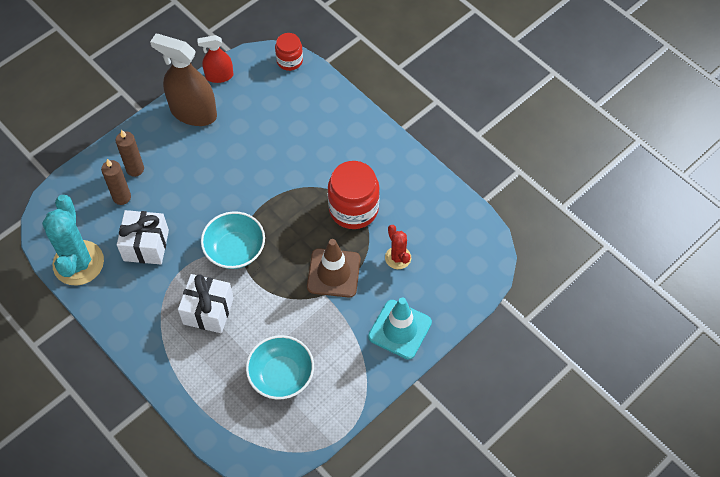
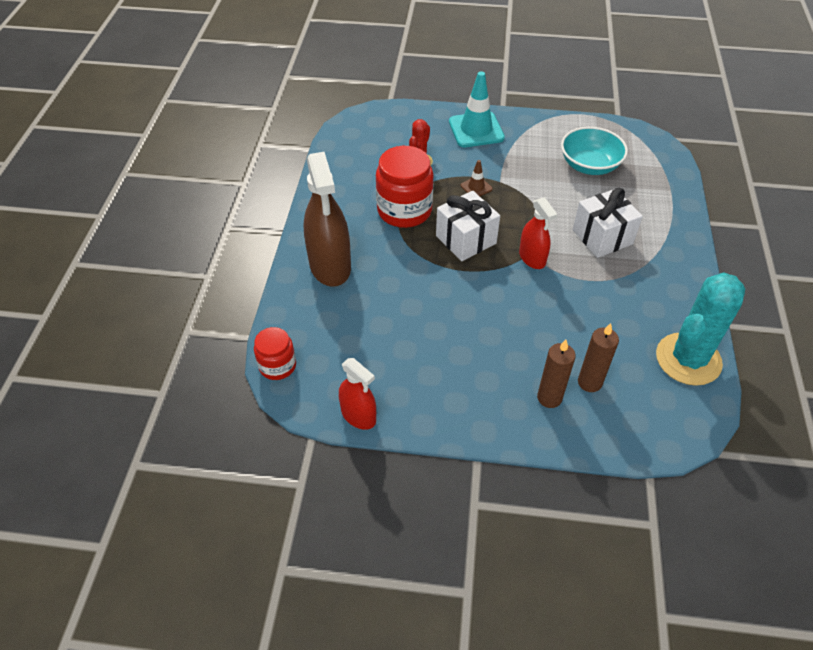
camera: 130 degrees left, 10 degrees down
white gift [117,210,169,264] -> white gift moved to [436,191,500,261]
brown spray bottle [150,34,217,126] -> brown spray bottle moved to [304,152,351,287]
turquoise bowl [201,211,265,269] -> red spray bottle [519,197,557,269]
brown traffic cone [307,239,361,298] -> brown traffic cone [460,160,493,196], size x0.49

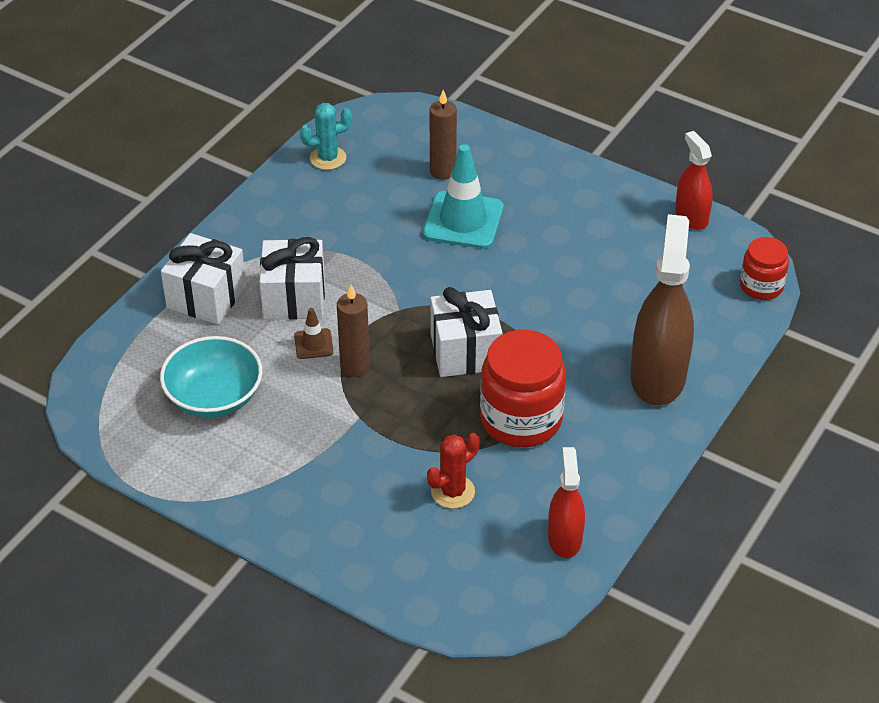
camera: 155 degrees left, 5 degrees down
turquoise traffic cone [449,72,505,147] -> turquoise traffic cone moved to [423,144,503,249]
brown traffic cone [460,160,493,196] -> brown traffic cone moved to [294,308,334,359]
red spray bottle [519,197,557,269] -> red spray bottle moved to [548,447,585,558]
brown candle [537,340,576,408] -> brown candle moved to [337,285,370,377]
turquoise cactus [656,272,745,386] -> turquoise cactus [300,103,352,170], size x0.52
none -> white gift [161,233,246,325]

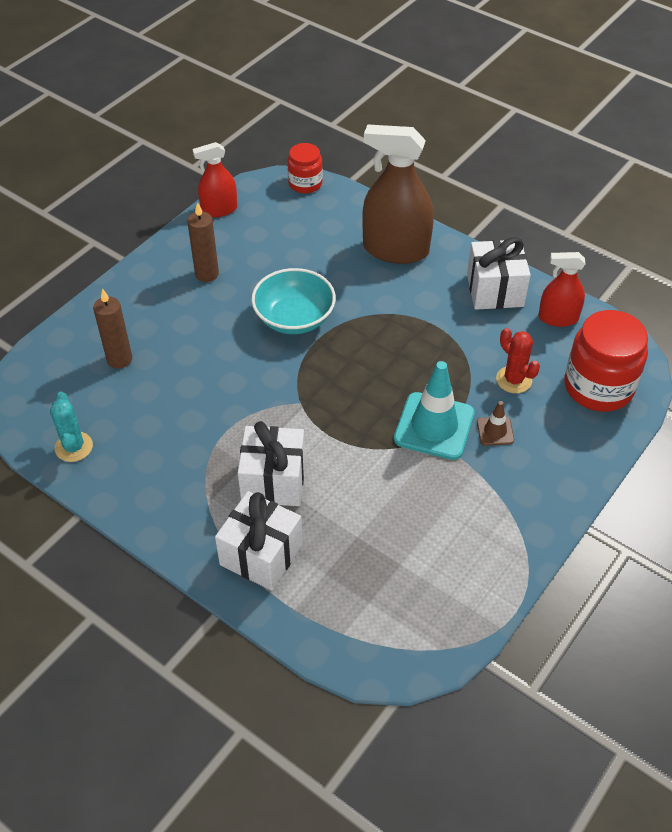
camera: 85 degrees left, 5 degrees up
turquoise bowl [160,336,262,418] -> turquoise bowl moved to [251,268,336,334]
brown traffic cone [294,308,334,359] -> brown traffic cone moved to [477,401,514,446]
brown candle [337,285,370,377] -> brown candle moved to [187,202,219,282]
turquoise traffic cone [423,144,503,249] -> turquoise traffic cone moved to [394,361,475,460]
white gift [430,287,502,377] -> white gift moved to [467,237,531,310]
red jar [480,330,566,447] -> red jar moved to [565,310,648,412]

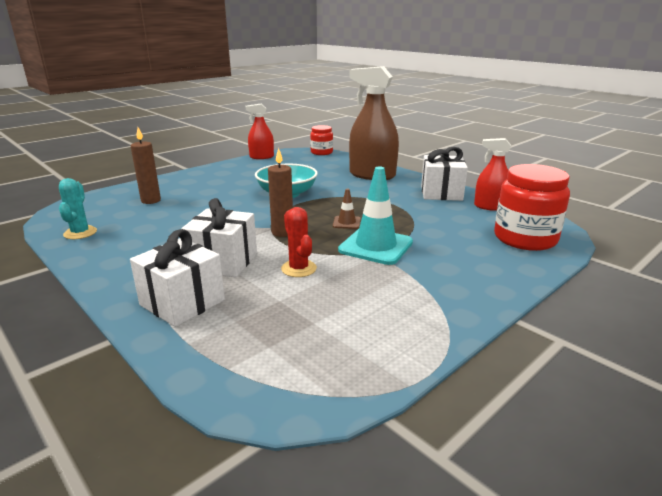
camera: 10 degrees right, 25 degrees down
brown candle [187,202,219,282] -> brown candle moved to [268,148,293,237]
brown traffic cone [477,401,514,446] -> brown traffic cone moved to [333,189,361,229]
red cactus [496,328,540,393] -> red cactus moved to [281,207,317,277]

